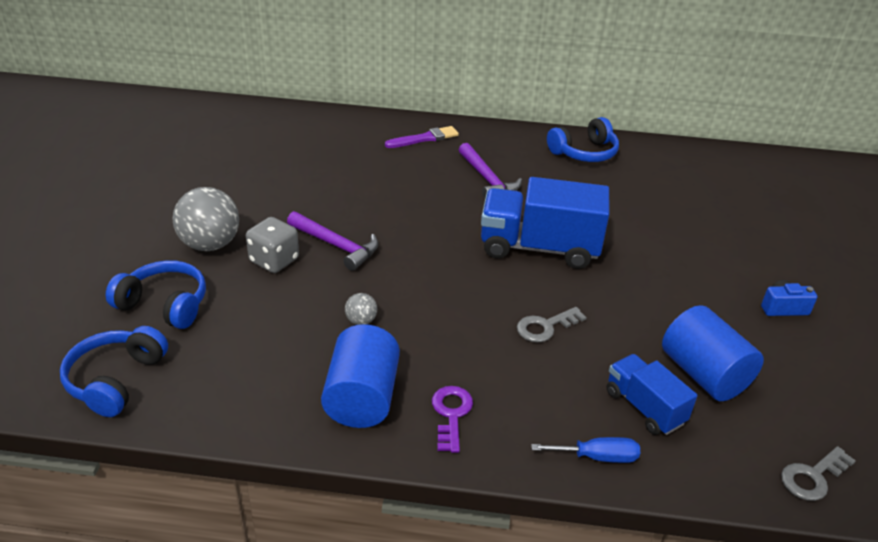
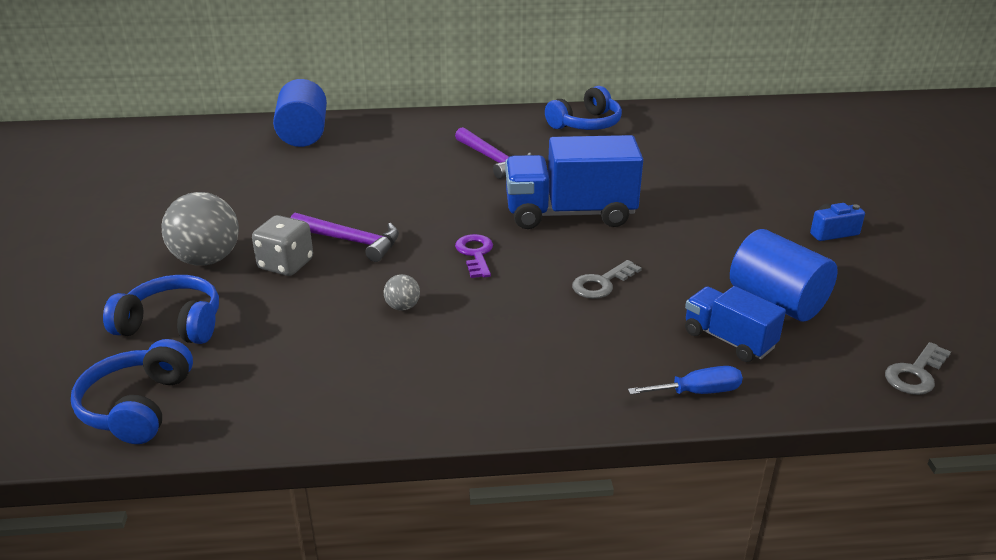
camera: 10 degrees left, 5 degrees down
blue cylinder [321,324,400,428] -> blue cylinder moved to [273,79,327,147]
purple brush [385,126,459,148] -> none
purple key [432,386,473,453] -> purple key moved to [455,234,493,278]

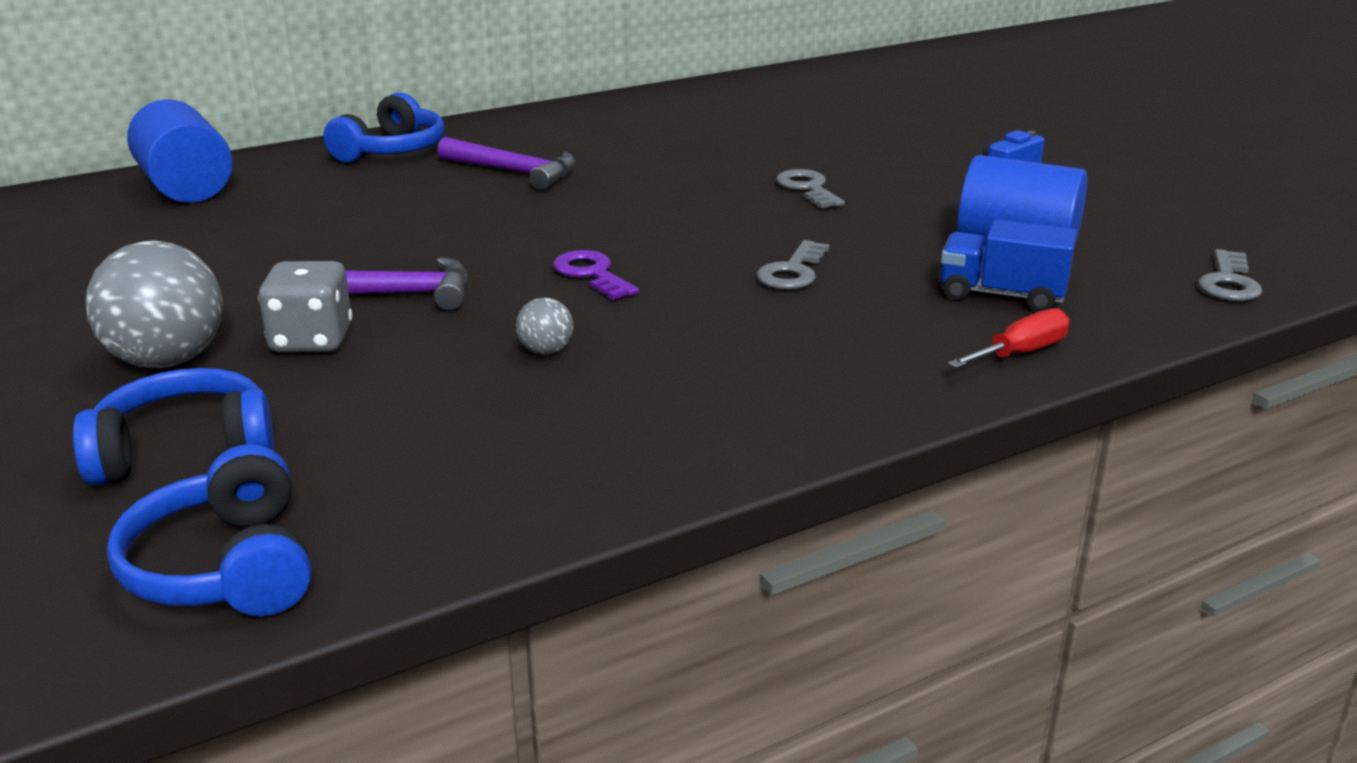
camera: 25 degrees left, 5 degrees down
blue truck [505,135,643,229] -> none
blue headphones [545,86,622,130] -> blue headphones moved to [324,92,445,163]
blue screwdriver [628,366,743,395] -> red screwdriver [948,308,1070,368]
none -> grey key [776,169,845,208]

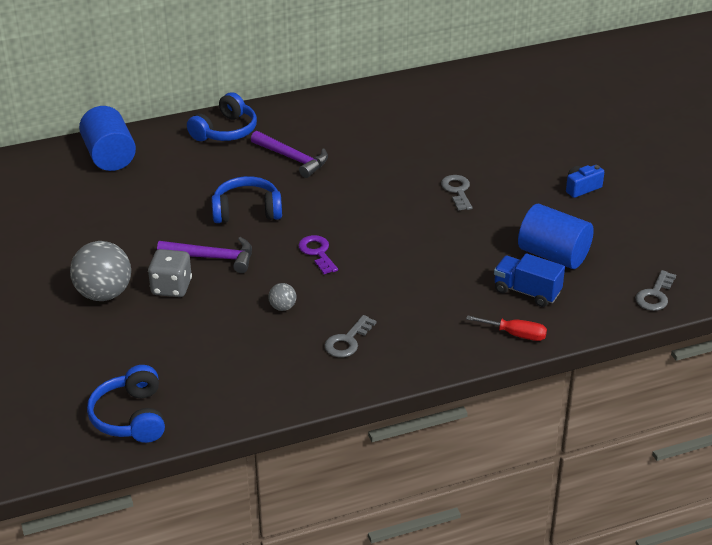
camera: 10 degrees right, 10 degrees up
blue headphones [73,368,274,486] -> blue headphones moved to [212,176,282,223]
grey key [757,240,830,290] -> grey key moved to [324,315,377,357]
red screwdriver [948,308,1070,368] -> red screwdriver turned 45 degrees clockwise [466,315,547,341]

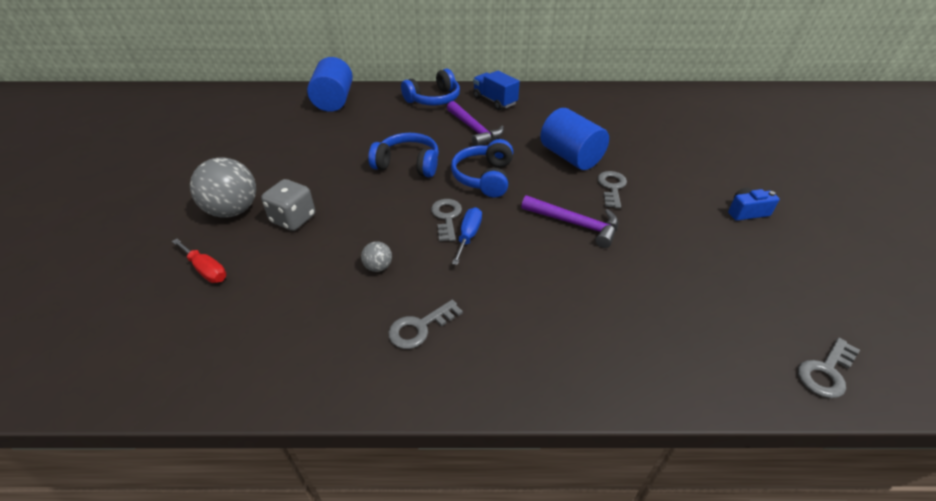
camera: 20 degrees right, 5 degrees up
blue headphones [87,365,165,443] -> blue headphones moved to [451,139,513,198]
purple hammer [157,237,252,273] -> purple hammer moved to [521,195,618,248]
purple key [298,235,338,274] -> grey key [431,199,462,241]
red screwdriver [466,315,547,341] -> red screwdriver moved to [172,239,227,283]
blue truck [494,253,565,307] -> blue truck moved to [473,71,520,110]
blue cylinder [518,204,594,269] -> blue cylinder moved to [540,108,609,170]
none -> blue screwdriver [452,207,482,265]

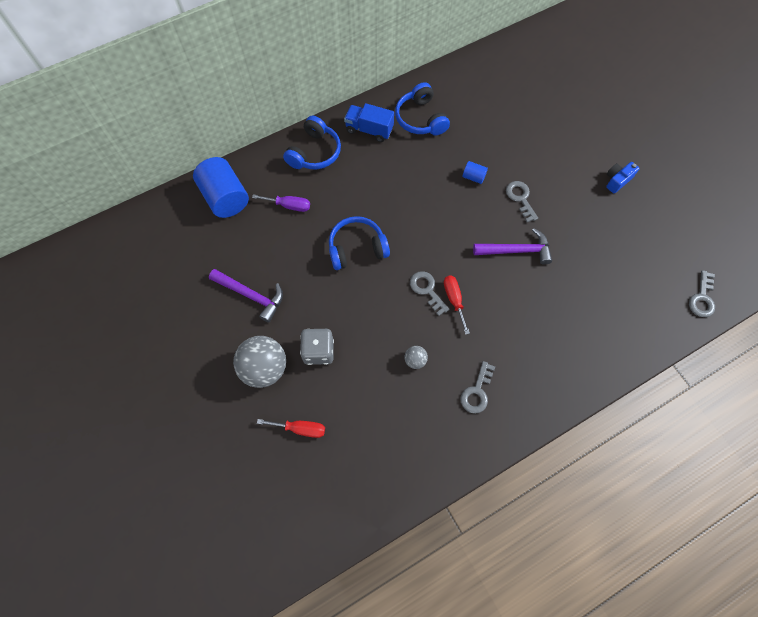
camera: 30 degrees left, 25 degrees up
purple hammer [447,101,504,146] -> purple hammer moved to [209,269,283,323]
blue headphones [451,139,513,198] -> blue headphones moved to [395,82,450,135]
blue screwdriver [452,207,482,265] -> red screwdriver [444,276,470,334]
blue cylinder [540,108,609,170] -> blue cylinder [462,161,488,184], size x0.45
none -> purple screwdriver [252,194,310,212]

